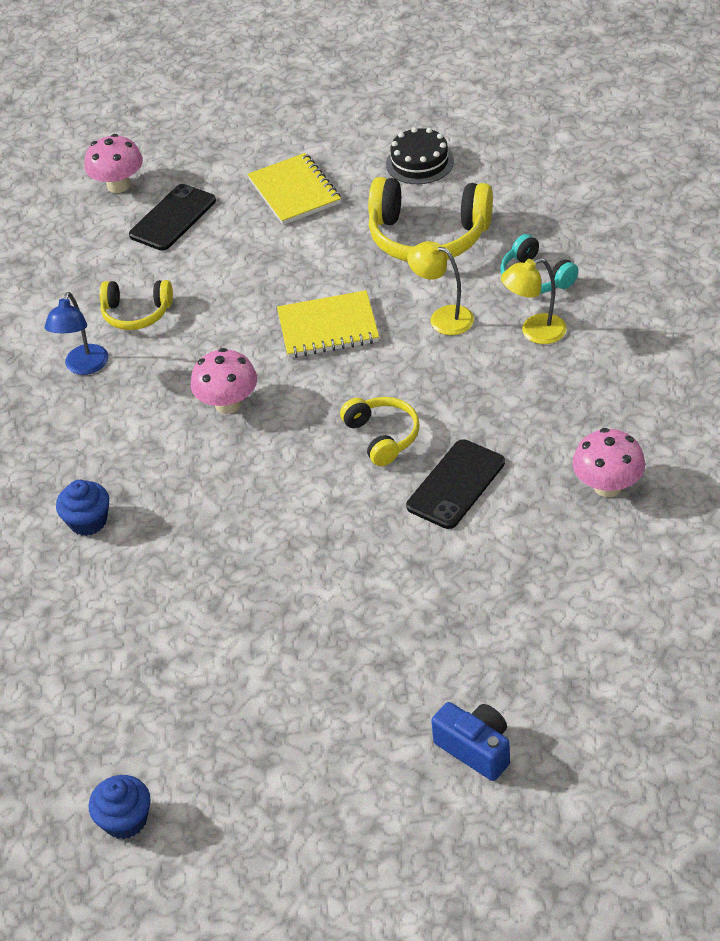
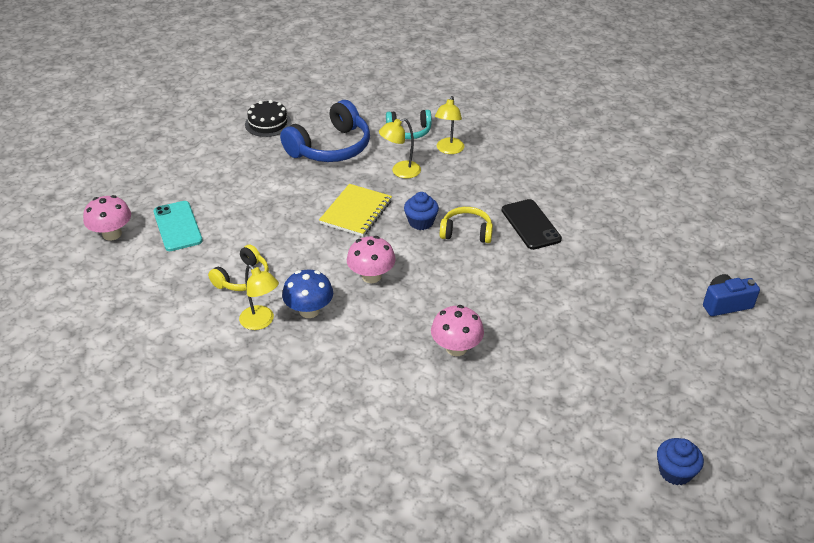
camera: 60 degrees left, 5 degrees down
blue lamp [45,292,109,375] -> yellow lamp [239,265,279,330]
blue cupcake [56,480,109,536] -> blue cupcake moved to [404,192,439,230]
black phone [129,184,216,251] -> turquoise phone [153,201,203,251]
yellow notebook [247,153,341,225] -> none
yellow headphones [368,177,493,262] -> blue headphones [280,100,370,162]
pink mushroom [573,428,645,497] -> pink mushroom moved to [431,305,484,356]
none -> blue mushroom [282,269,333,318]

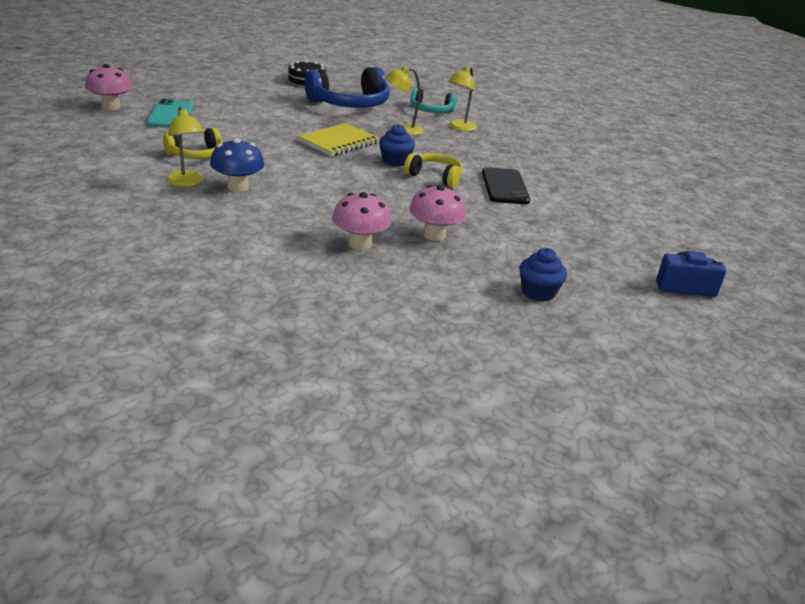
camera: 15 degrees right, 10 degrees down
pink mushroom [347,236,396,283] -> pink mushroom moved to [409,185,466,241]
blue cupcake [657,438,704,485] -> blue cupcake moved to [520,248,567,302]

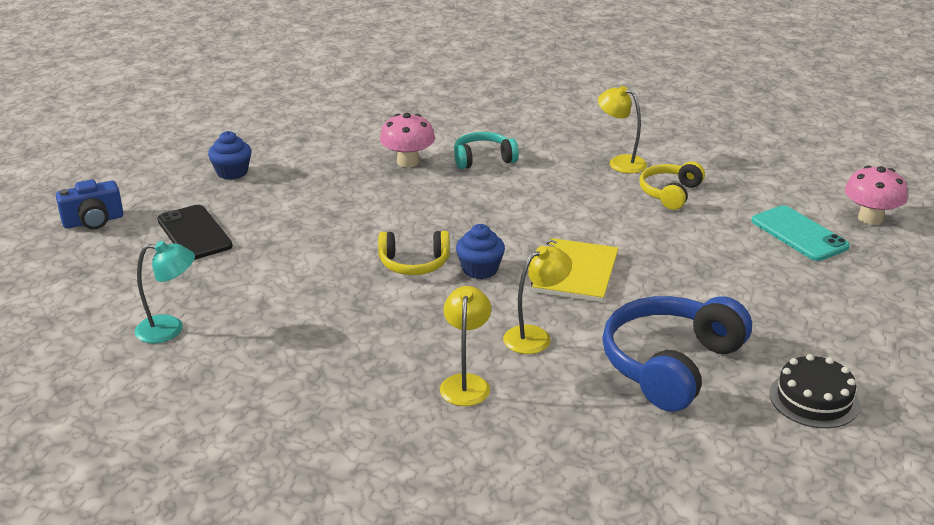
camera: 155 degrees right, 0 degrees up
blue mushroom [210,138,264,192] -> none
pink mushroom [409,185,466,241] -> none
turquoise headphones [411,88,457,113] -> turquoise headphones moved to [454,132,519,169]
black phone [482,167,530,204] -> black phone moved to [157,205,233,260]
none -> turquoise lamp [135,241,195,343]

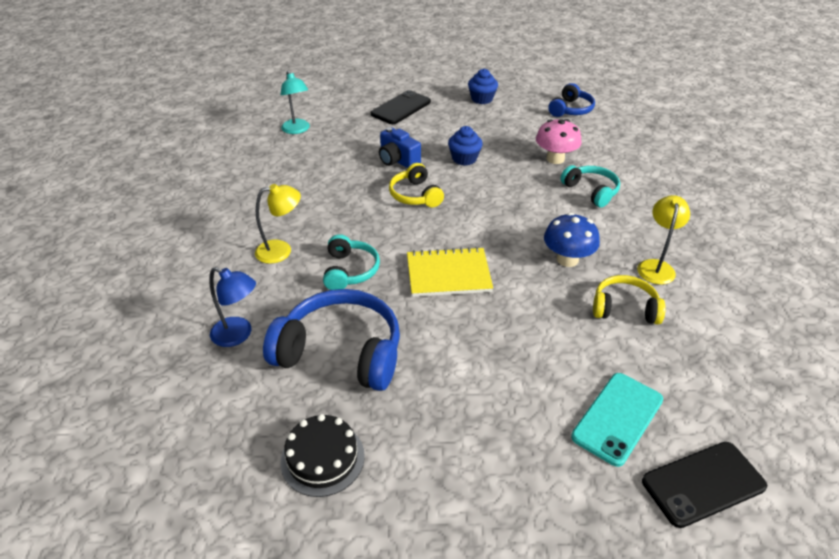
camera: 70 degrees right, 10 degrees up
blue camera [56,179,123,229] -> blue camera moved to [379,127,421,168]
blue cupcake [456,224,505,279] -> blue cupcake moved to [448,126,483,166]
yellow lamp [503,246,572,354] -> turquoise headphones [323,234,380,290]
pink mushroom [845,165,908,225] -> black phone [642,442,767,528]
none -> blue lamp [209,267,256,347]
none -> blue mushroom [544,213,600,267]
none -> blue headphones [548,83,595,117]

